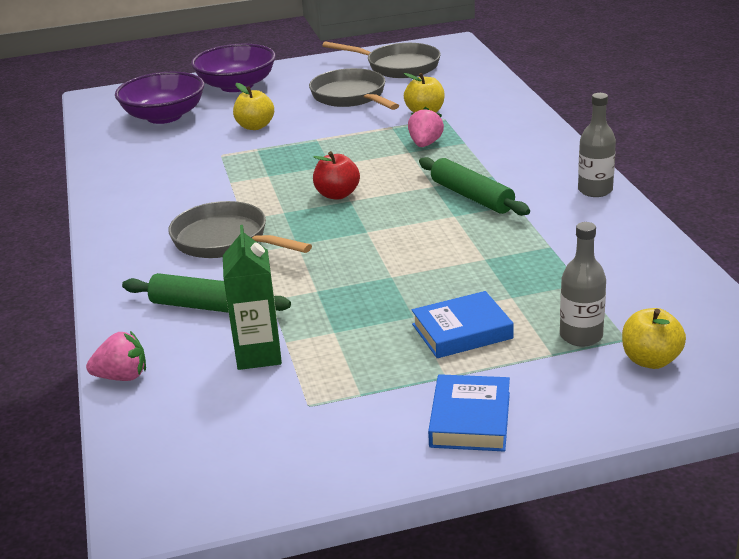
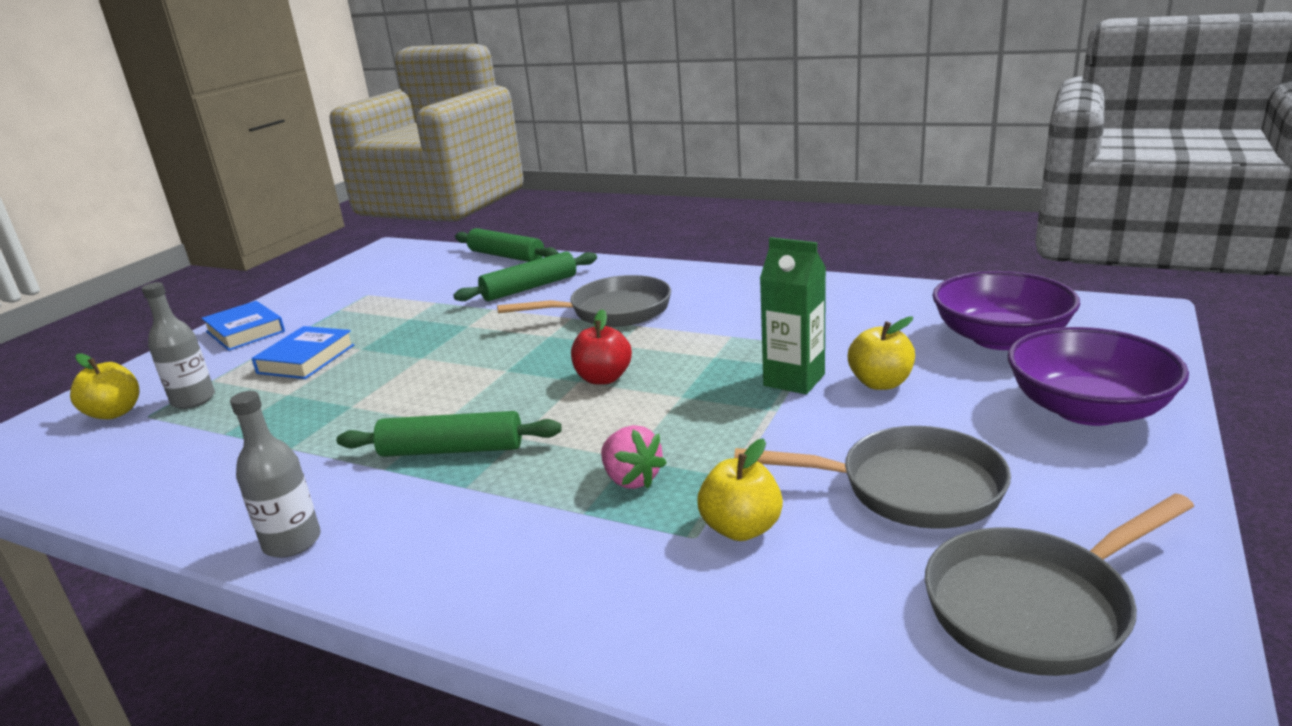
camera: 130 degrees right, 5 degrees down
pink strawberry [86,331,146,381] -> green rolling pin [455,228,559,262]
green carton [223,225,282,370] -> green carton moved to [760,237,826,394]

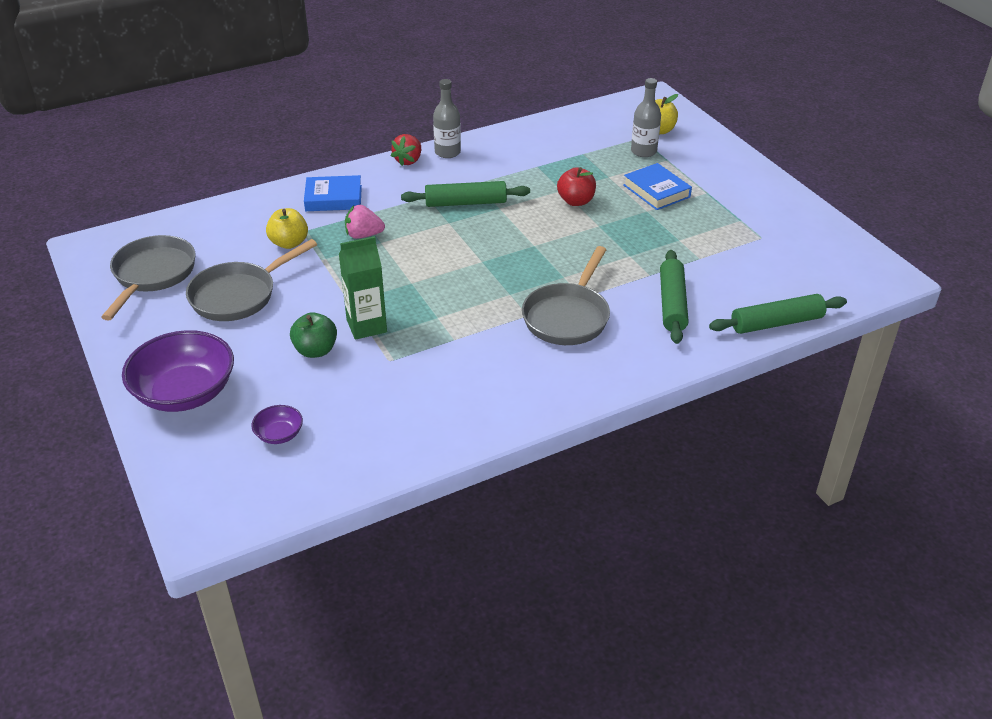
camera: 125 degrees right, 15 degrees up
blue book [201,301,285,351] -> blue book moved to [304,175,362,211]
green rolling pin [337,411,561,457] -> green rolling pin turned 45 degrees clockwise [401,181,530,207]
red apple [571,309,632,385] -> red apple moved to [557,167,596,206]
yellow apple [848,317,915,390] -> green apple [290,312,337,358]
purple bowl [932,271,1080,350] -> purple bowl [251,405,303,444], size x0.45
none -> red strawberry [391,134,421,166]

